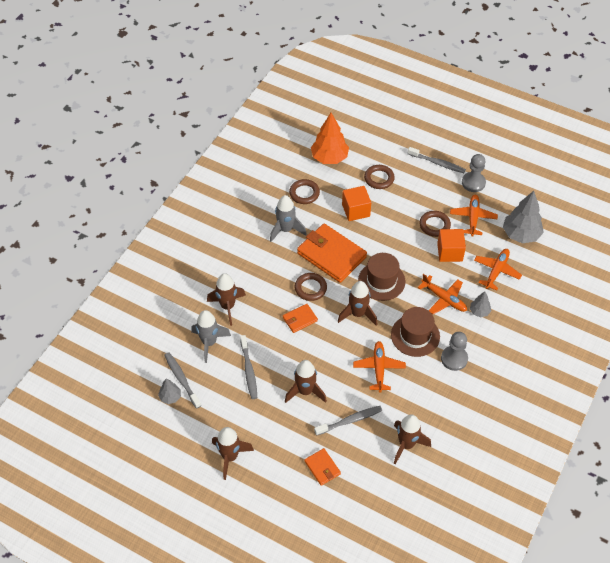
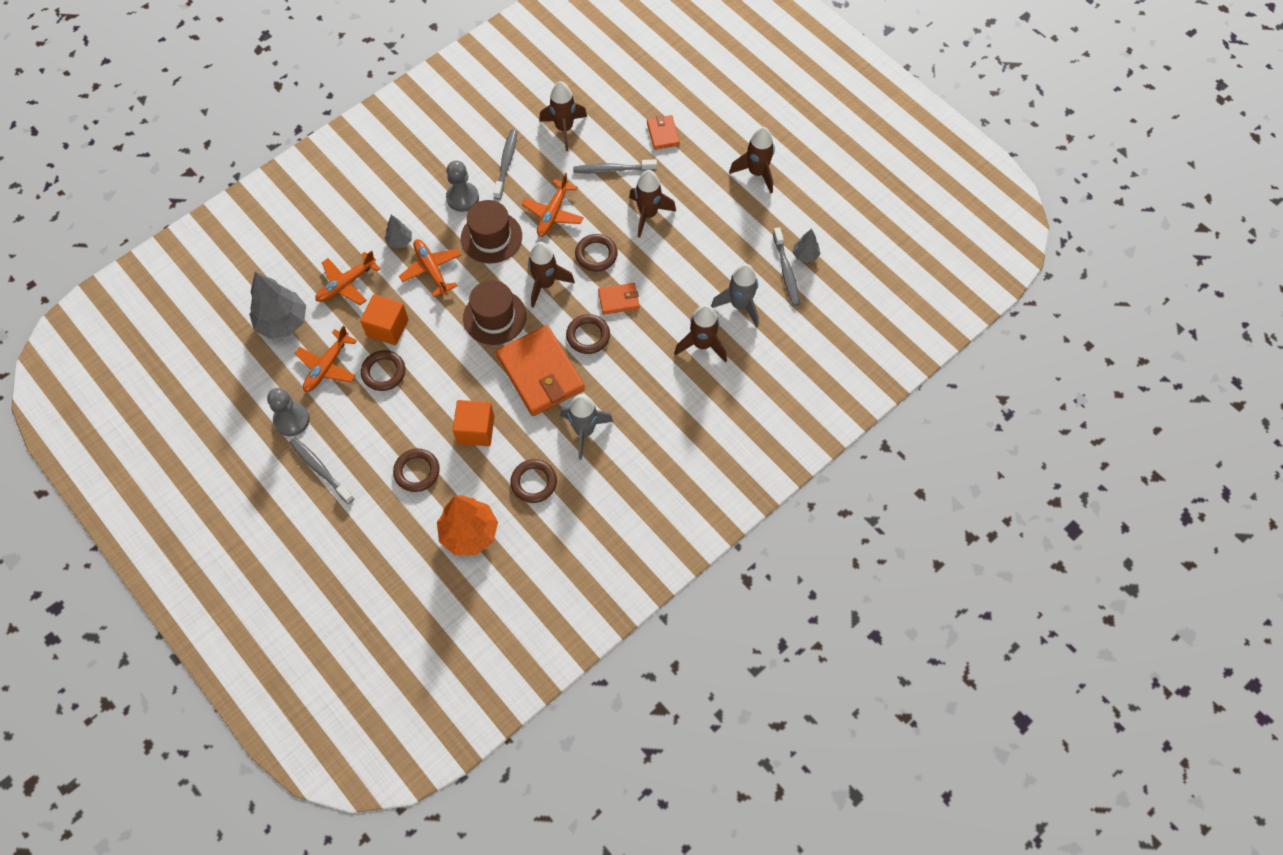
camera: 160 degrees left, 10 degrees up
grey toothbrush [240,335,257,399] -> grey toothbrush moved to [493,129,517,200]
none -> brown ring [575,234,618,272]

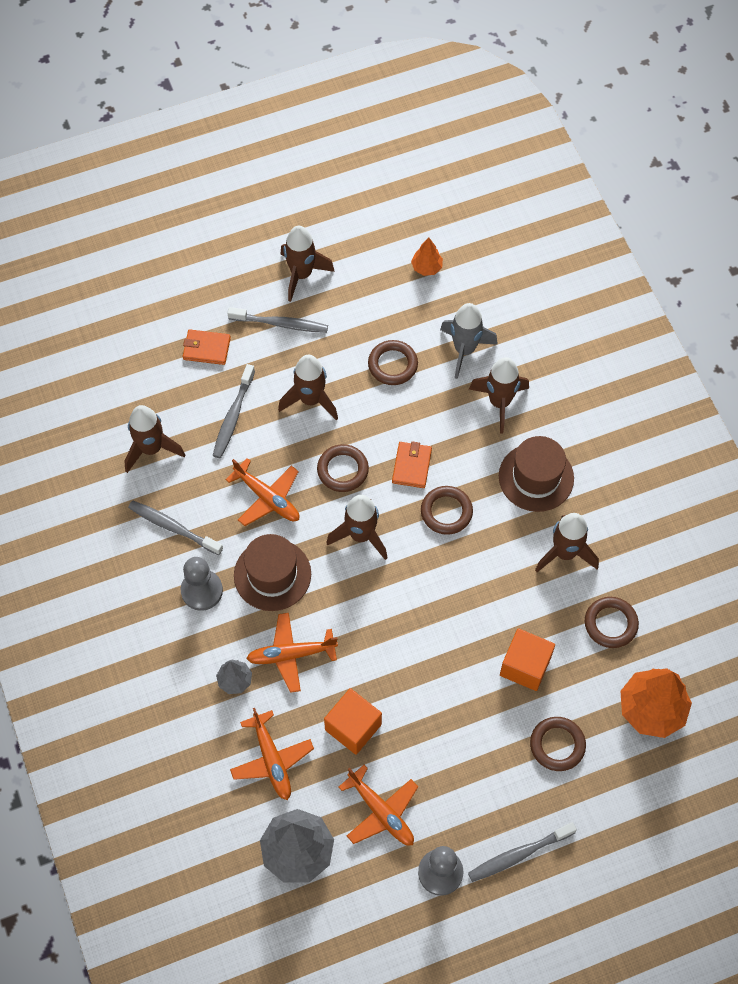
camera: 70 degrees left, 0 degrees up
brown ring [361,350,405,391] -> brown ring moved to [368,340,418,385]
brown hat [463,280,527,345] -> brown hat moved to [499,436,574,512]
orange wallet [496,325,585,416] -> none
grey rocket [560,394,614,460] -> brown rocket [535,513,599,572]
grey toothbrush [773,227,800,306] -> grey toothbrush moved to [228,307,328,333]
grey tree [793,229,820,263] -> orange tree [411,237,443,276]

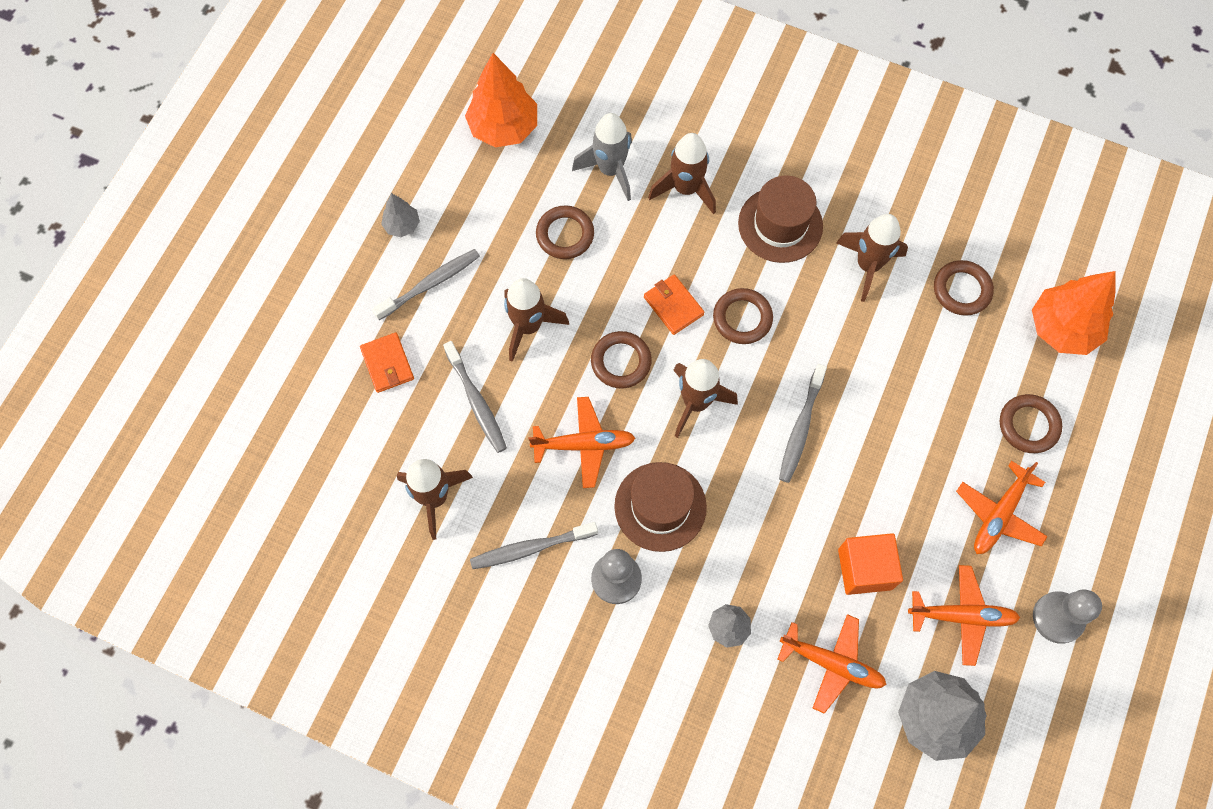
camera: 45 degrees left, 5 degrees up
orange wallet [183,329,231,365] -> orange wallet turned 75 degrees counterclockwise [360,332,414,393]
orange plane [246,613,338,693] -> orange plane moved to [956,461,1048,554]
brown rocket [281,226,335,302] -> grey tree [381,193,420,237]
orange tree [411,237,443,276] -> orange tree [465,53,537,147], size x1.96
grey toothbrush [468,822,577,882] -> grey toothbrush moved to [779,364,827,483]
orange cube [500,628,555,691] -> none

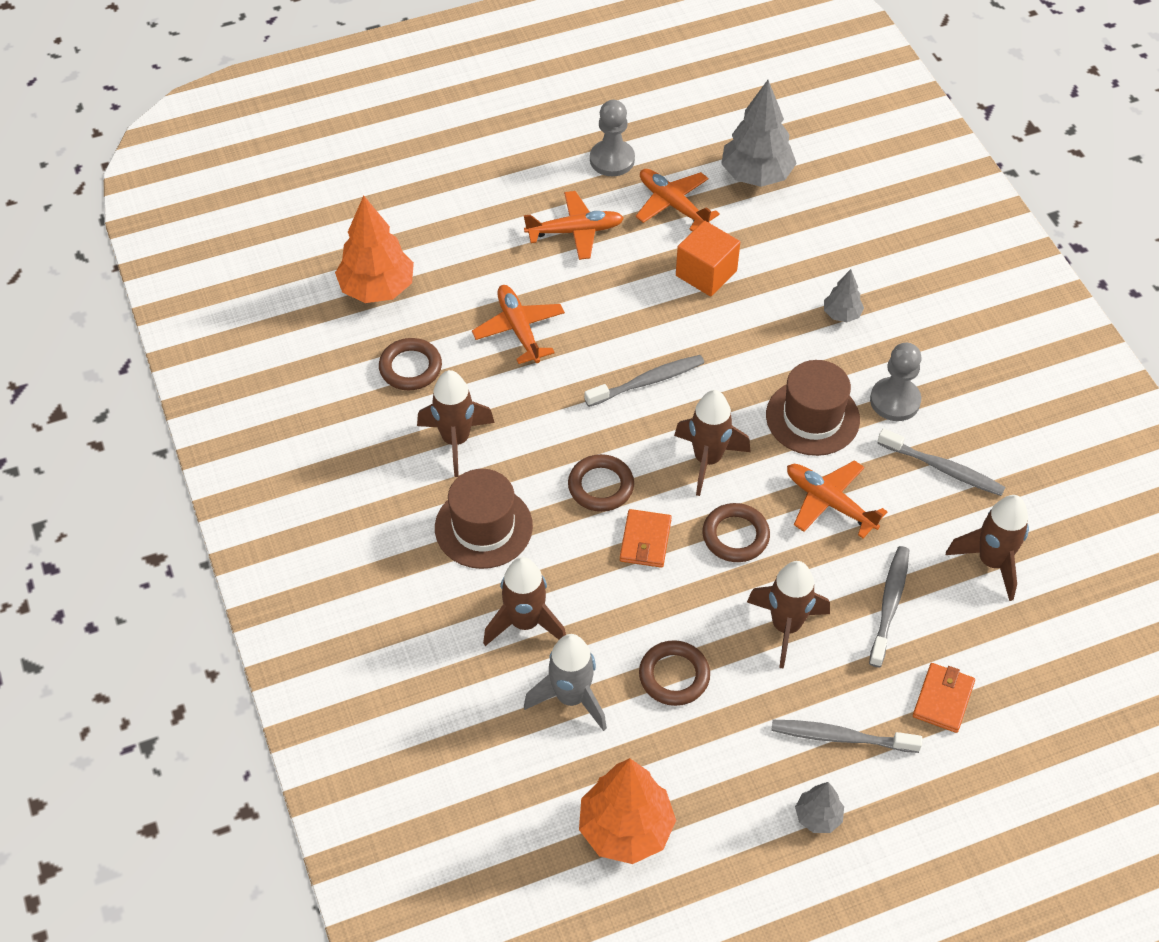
camera: 135 degrees left, 15 degrees down
orange plane [777,614,887,714] -> orange plane moved to [472,285,565,364]
brown ring [1000,394,1062,453] -> none

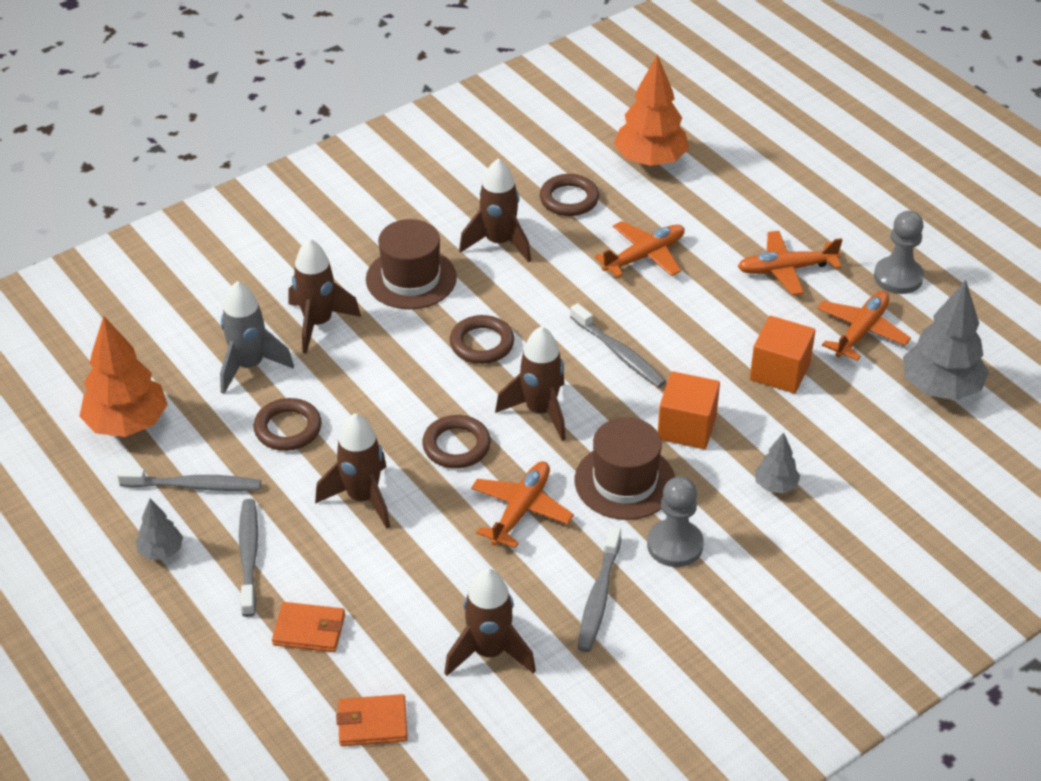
camera: 75 degrees right, 10 degrees down
orange plane [524,191,624,260] -> orange plane turned 105 degrees clockwise [738,231,842,295]
orange wallet [620,509,672,568] -> orange wallet moved to [336,694,408,746]
grey toothbrush [869,546,909,667] -> grey toothbrush moved to [117,468,261,491]
none -> orange cube [658,371,720,449]

